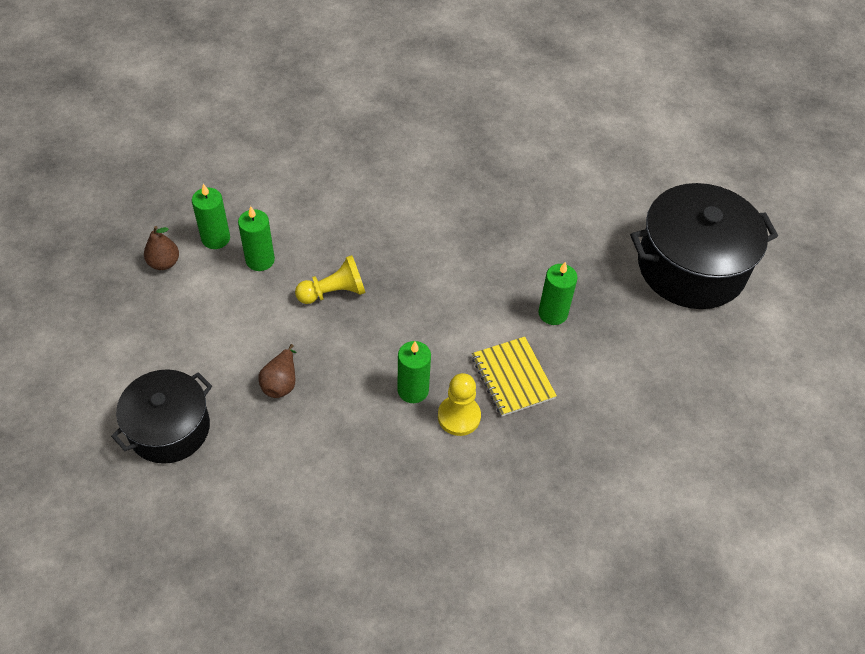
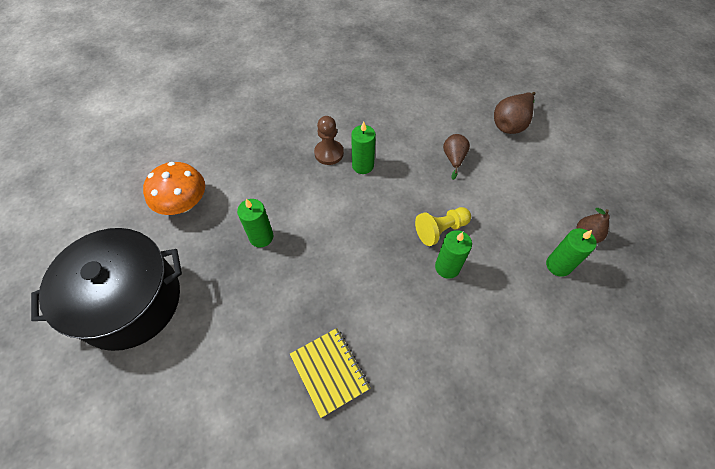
camera: 175 degrees right, 5 degrees up
black pot [111,369,212,464] -> brown pear [494,92,535,134]
green candle [238,206,275,271] -> green candle moved to [435,230,472,279]
yellow pawn [438,373,481,436] -> brown pawn [314,116,344,165]
yellow notebook [472,337,557,416] -> yellow notebook moved to [290,328,370,418]
none -> orange mushroom [143,162,205,215]

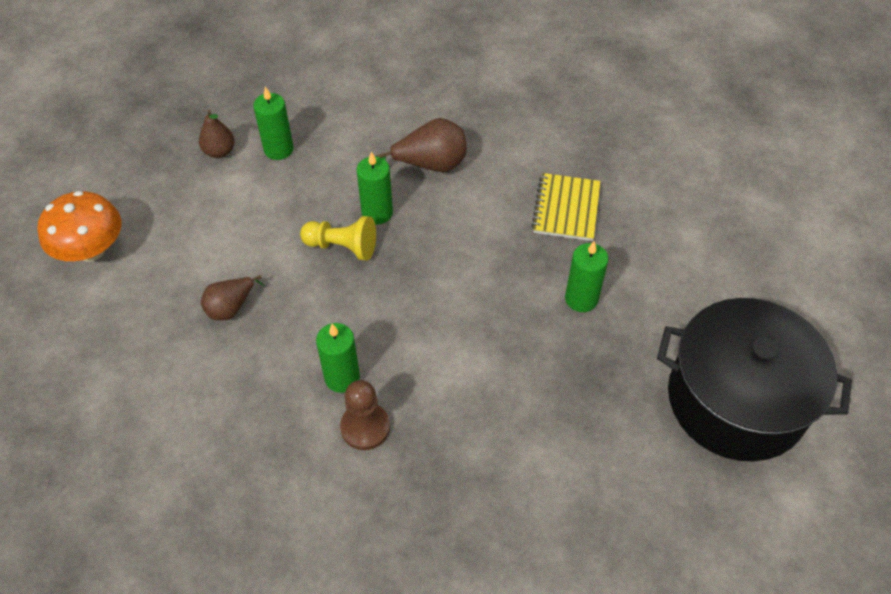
camera: 140 degrees left, 5 degrees down
orange mushroom [143,162,205,215] -> orange mushroom moved to [38,191,121,262]
green candle [237,199,273,247] -> green candle moved to [565,241,608,312]
brown pear [494,92,535,134] -> brown pear moved to [376,118,467,172]

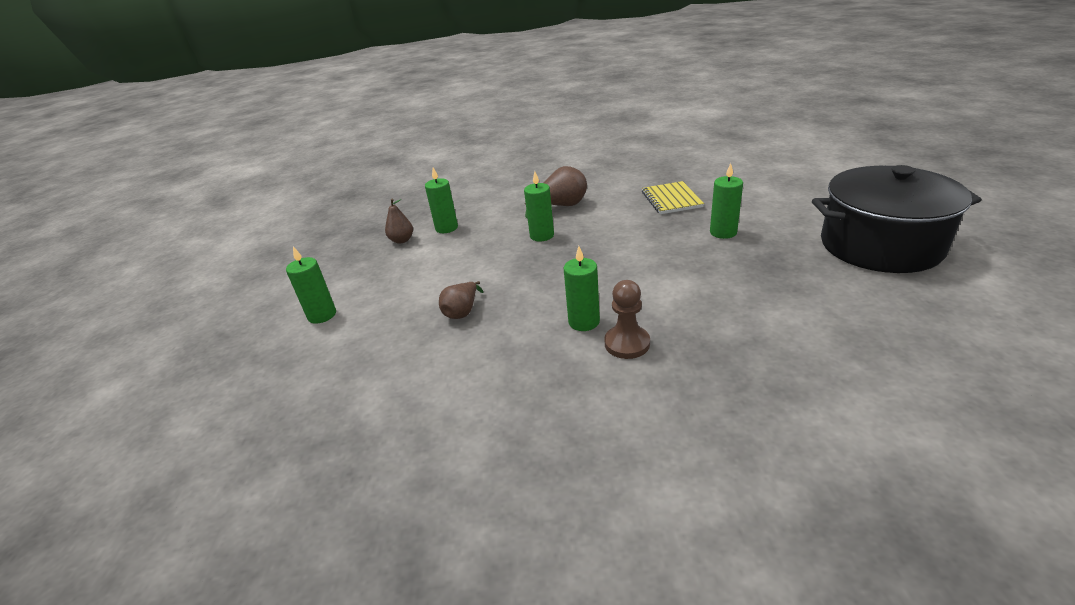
camera: 15 degrees left, 20 degrees down
orange mushroom [38,191,121,262] -> green candle [286,246,336,324]
yellow pawn [300,216,376,260] -> none

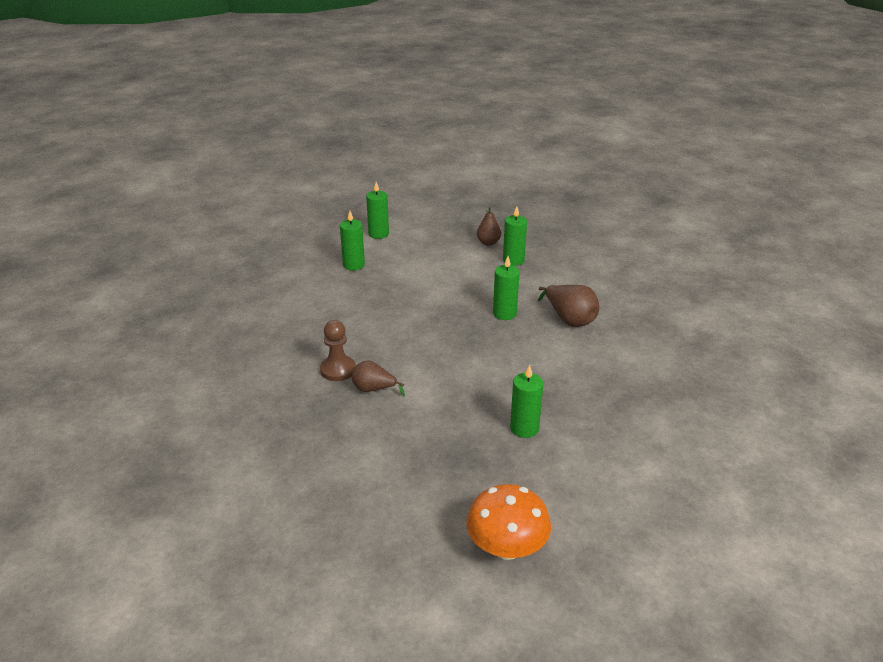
camera: 75 degrees right, 0 degrees up
brown pear [439,281,483,319] -> brown pear moved to [352,360,405,396]
green candle [564,246,600,331] -> green candle moved to [340,211,365,271]
yellow notebook [642,181,704,214] -> none
black pot [812,165,982,273] -> orange mushroom [466,484,551,560]

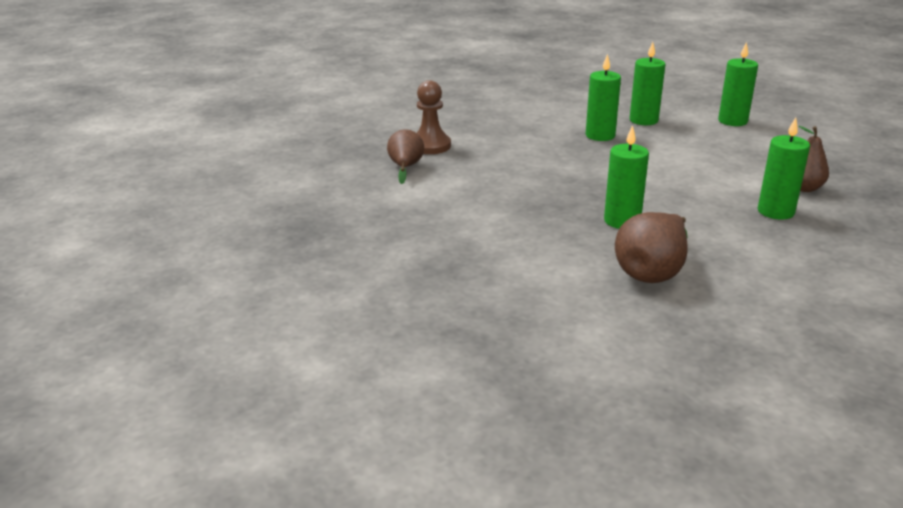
camera: 75 degrees right, 5 degrees down
orange mushroom [466,484,551,560] -> none
green candle [510,365,543,438] -> green candle moved to [586,54,621,141]

